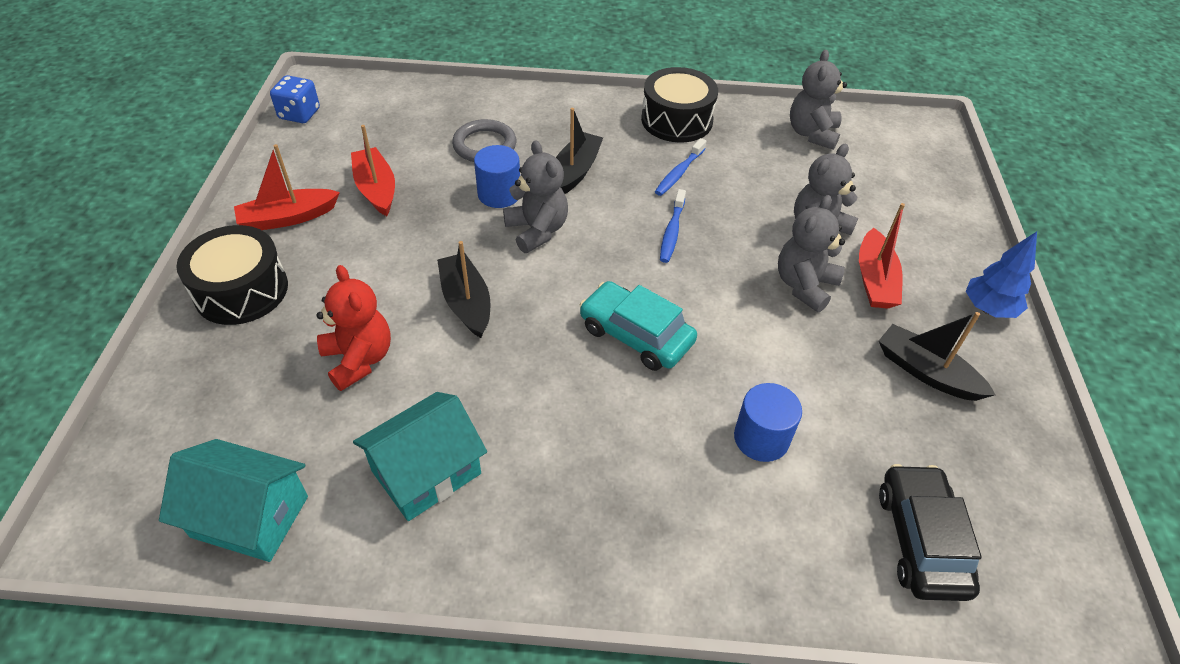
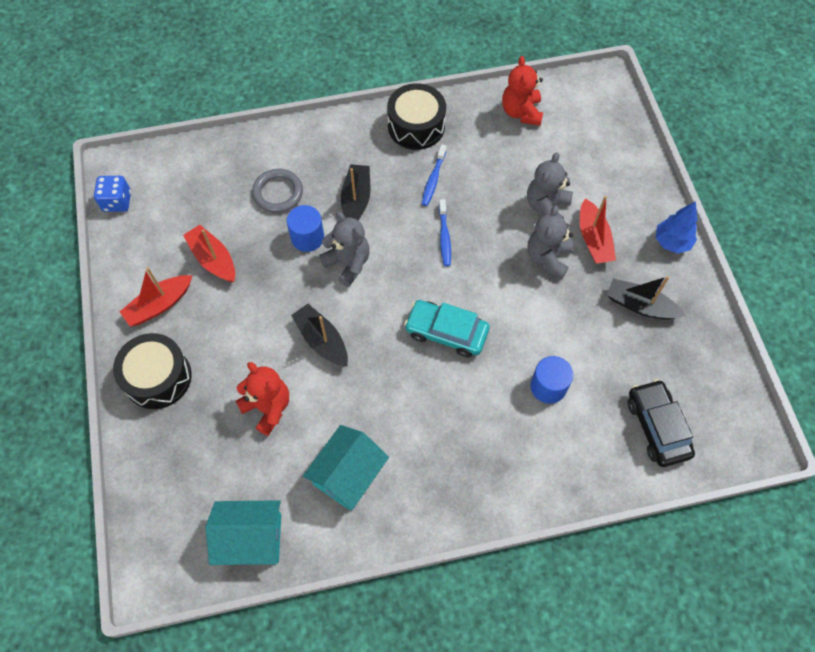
camera: 15 degrees left, 15 degrees up
grey teddy bear [790,50,847,150] -> red teddy bear [502,56,543,126]

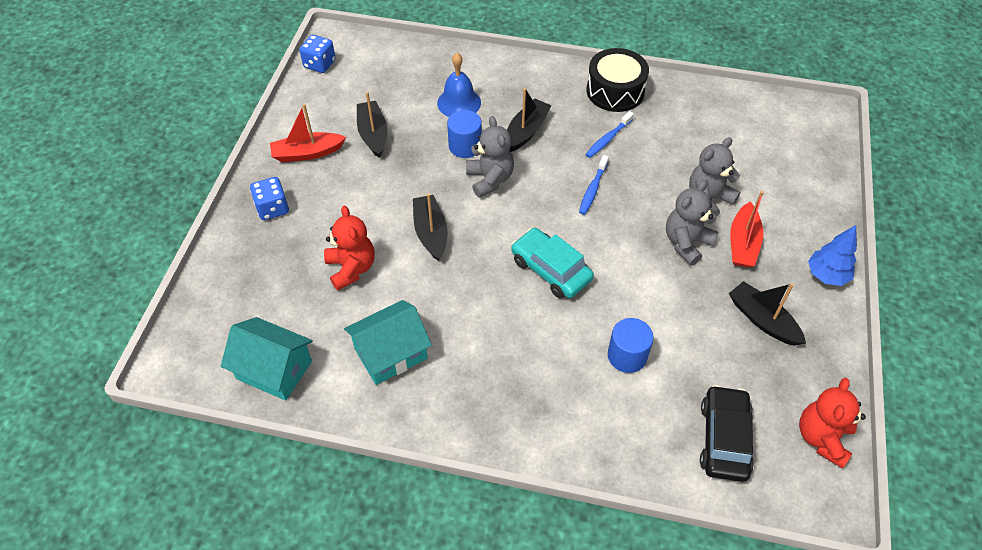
camera: 25 degrees right, 10 degrees down
black drum [113,333,191,409] -> blue dice [250,177,289,220]
red boat [183,224,235,282] -> black boat [357,92,388,158]
grey ring [252,169,303,213] -> blue bell [437,53,481,117]
red teddy bear [502,56,543,126] -> red teddy bear moved to [799,378,866,468]

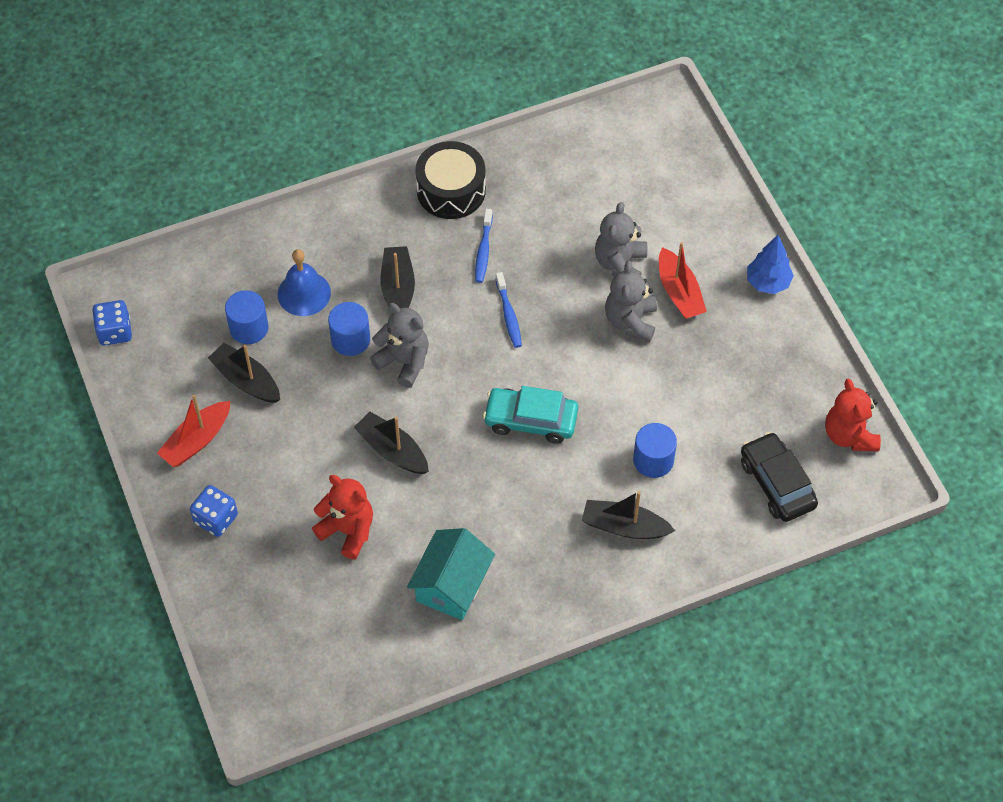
camera: 35 degrees left, 5 degrees up
turquoise house [221,317,313,401] -> none
black boat [729,281,806,346] -> black boat moved to [582,491,675,539]
none -> blue cylinder [225,290,269,344]

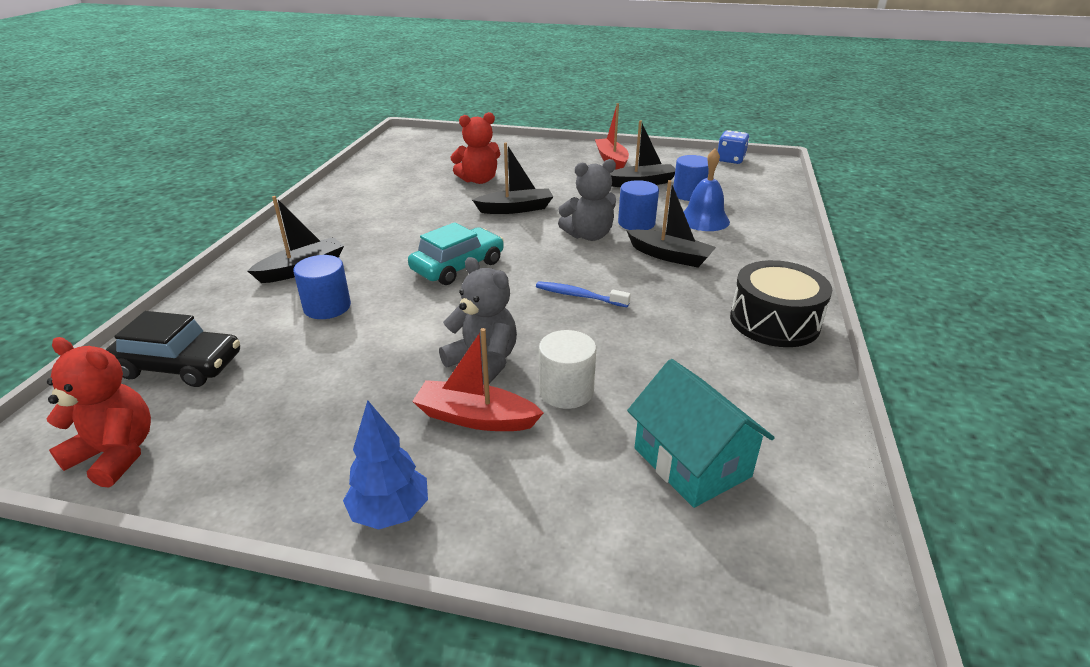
camera: 125 degrees right, 25 degrees down
blue dice [190,485,238,537] -> none
turquoise house [407,528,495,620] -> turquoise house moved to [627,359,775,508]
blue toothbrush [475,209,493,283] -> none
grey teddy bear [595,202,647,277] -> white cylinder [539,330,596,409]

